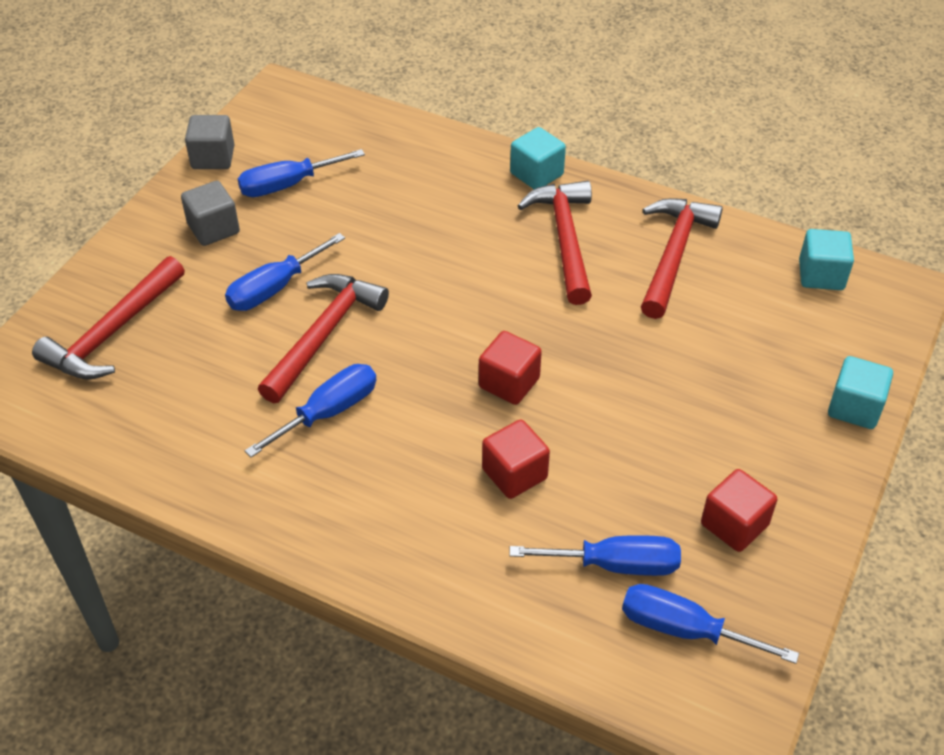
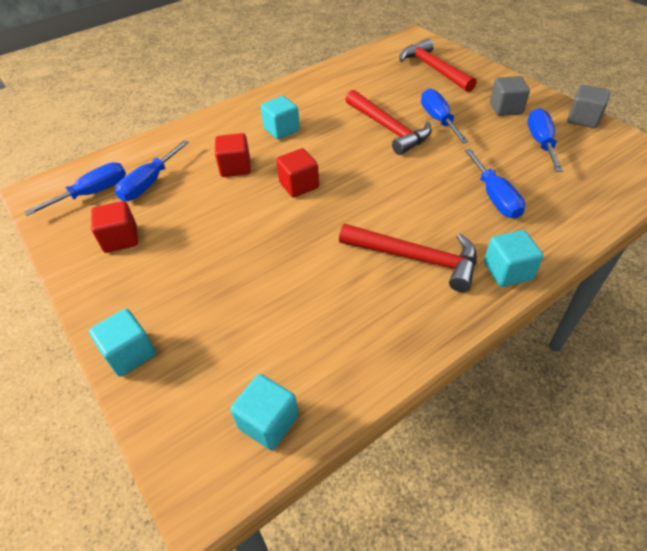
camera: 120 degrees right, 0 degrees up
blue screwdriver [245,364,377,457] -> blue screwdriver moved to [464,149,525,219]
red hammer [641,198,723,319] -> none
none -> turquoise cube [261,96,300,139]

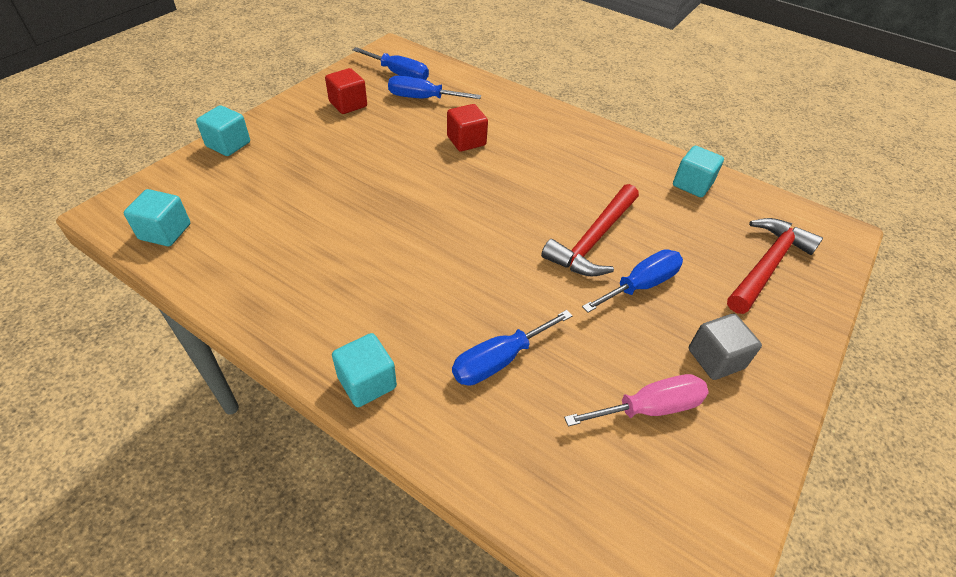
camera: 65 degrees right, 0 degrees up
turquoise cube [261,96,300,139] -> turquoise cube moved to [673,146,724,197]
red cube [276,148,319,198] -> none
red hammer [339,224,477,292] -> none
blue screwdriver [527,108,563,172] -> pink screwdriver [564,374,709,427]
grey cube [567,85,610,128] -> none

